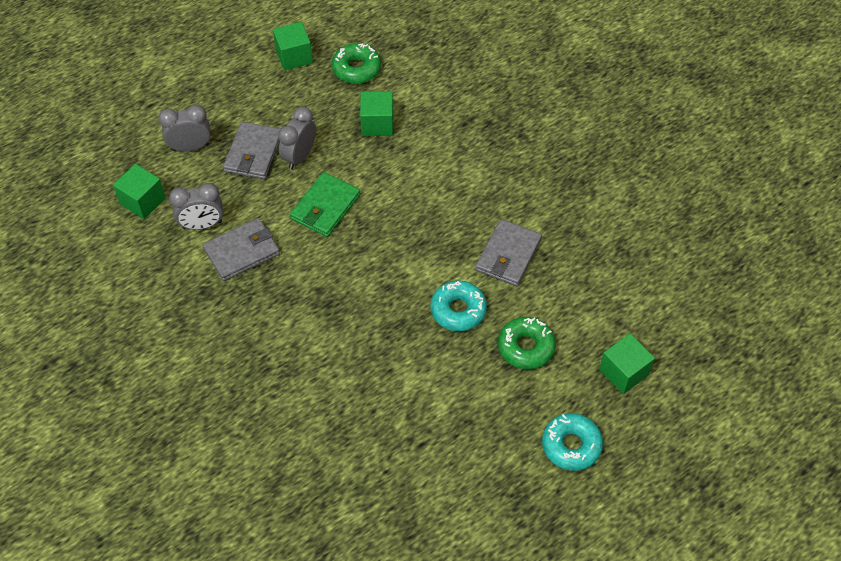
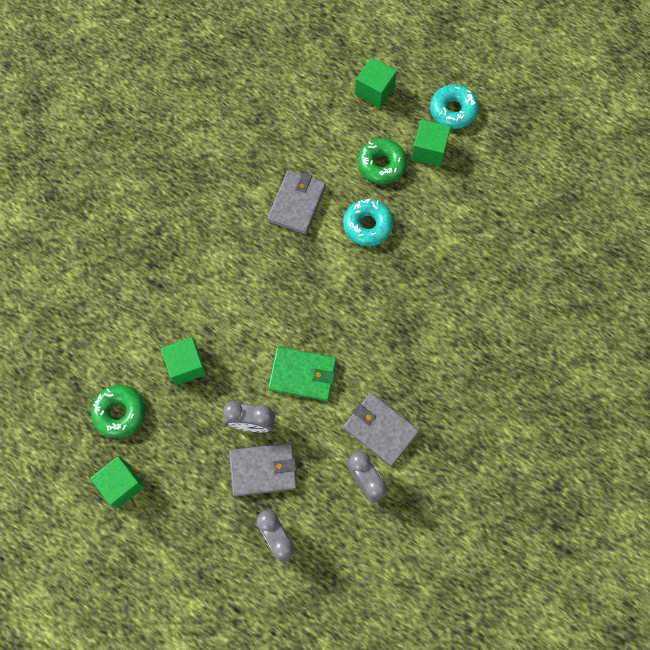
camera: 110 degrees left, 15 degrees up
green cube [113,164,166,219] -> green cube moved to [411,120,451,167]
grey wallet [475,219,542,286] -> grey wallet turned 75 degrees counterclockwise [267,170,326,235]

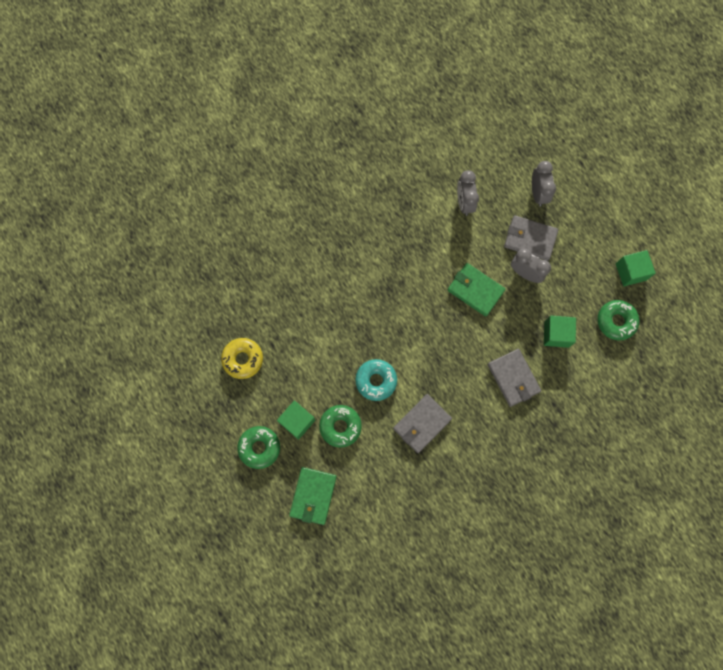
camera: 155 degrees left, 5 degrees up
grey wallet [343,393,419,466] -> grey wallet moved to [488,349,541,407]
green cube [355,57,397,108] -> green wallet [289,467,337,525]
turquoise donut [430,84,479,129] -> green donut [237,426,280,469]
none -> yellow donut [221,338,263,379]

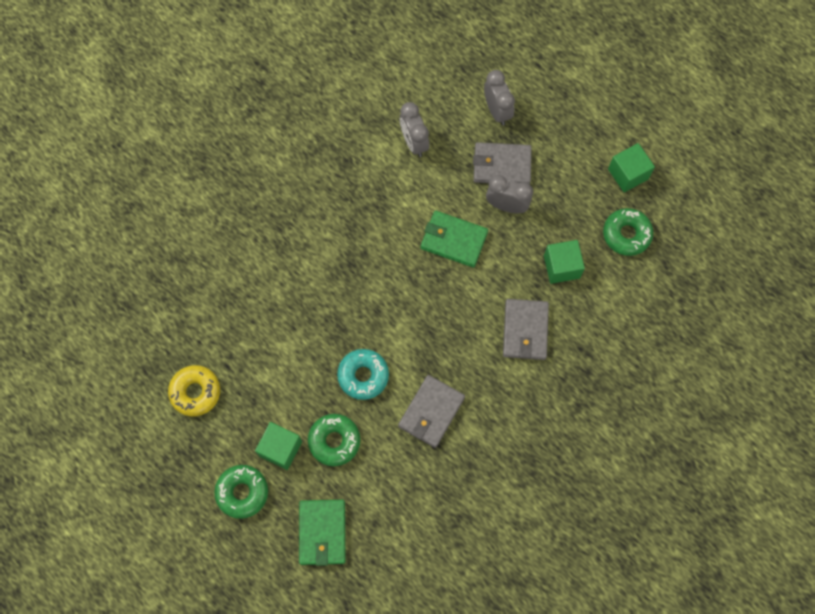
camera: 15 degrees left, 5 degrees down
grey wallet [488,349,541,407] -> grey wallet turned 45 degrees clockwise [503,299,549,360]

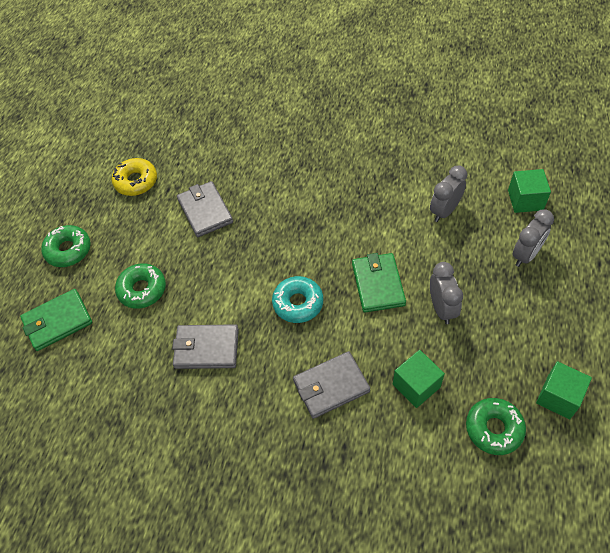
camera: 65 degrees right, 15 degrees down
green cube [255,422,302,470] -> green cube moved to [508,169,551,213]
turquoise donut [337,349,389,400] -> turquoise donut moved to [272,276,323,323]
grey wallet [473,142,532,184] -> grey wallet moved to [177,181,233,237]

